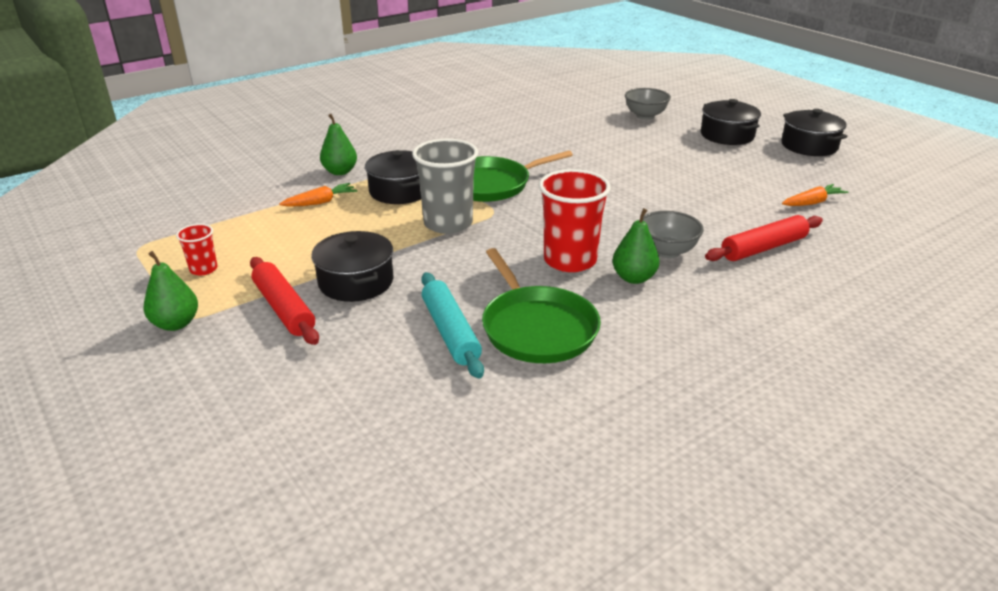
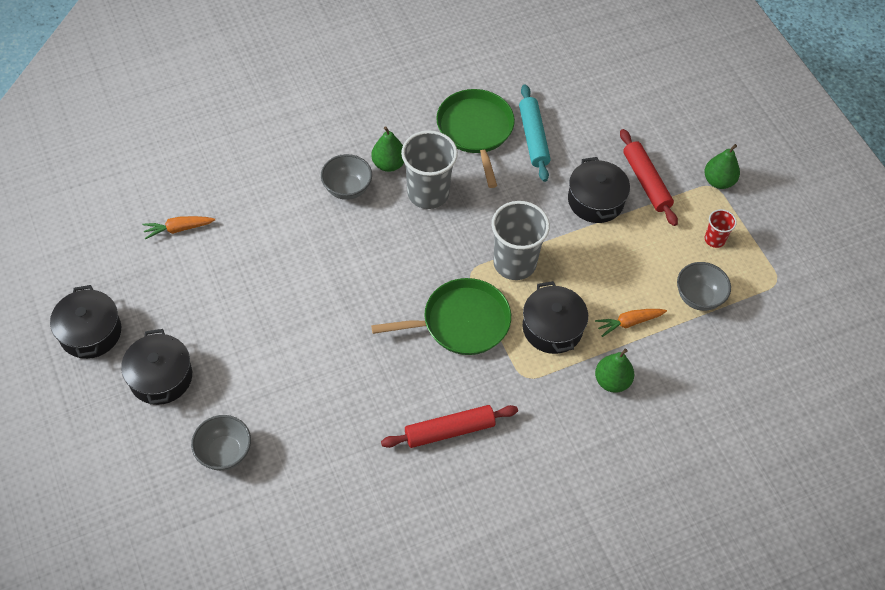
camera: 170 degrees left, 25 degrees up
red cup [539,169,611,272] -> grey cup [401,130,458,209]
red rolling pin [705,215,823,261] -> red rolling pin moved to [381,405,518,448]
none -> grey bowl [677,262,731,311]

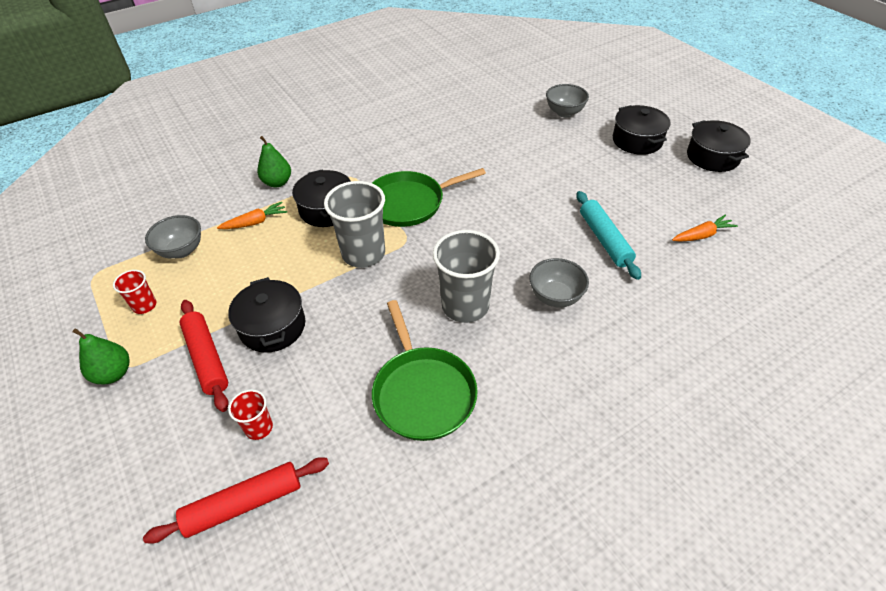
camera: 175 degrees right, 10 degrees down
green pear [371,126,404,172] -> none
red rolling pin [381,405,518,448] -> red rolling pin moved to [143,457,329,544]
turquoise rolling pin [519,84,551,182] -> turquoise rolling pin moved to [576,191,641,280]
none -> red cup [228,389,273,440]

